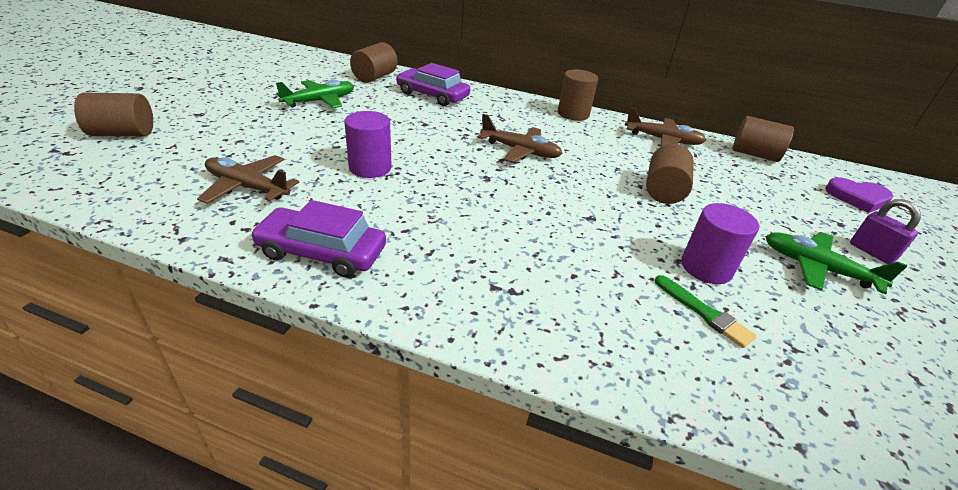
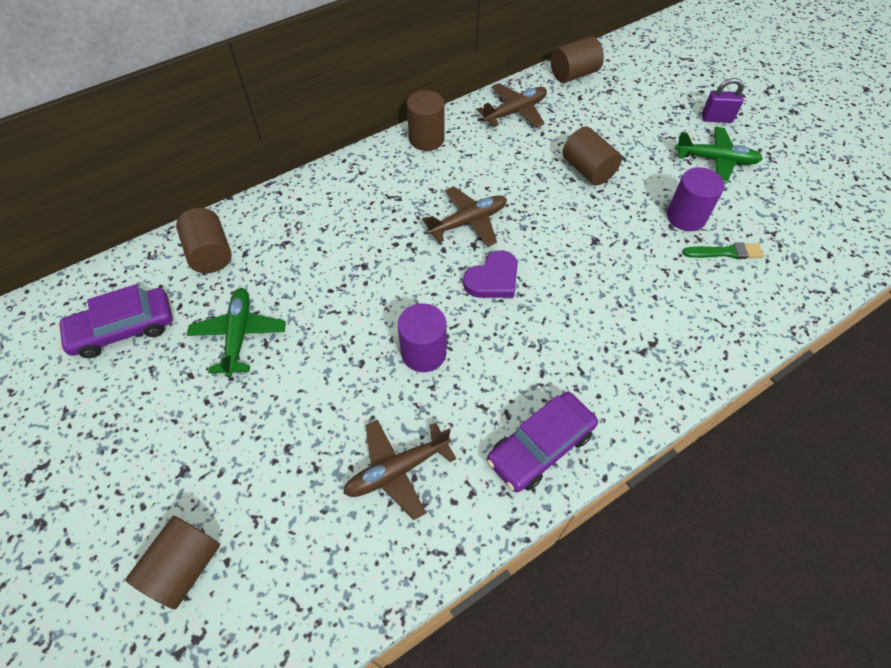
camera: 50 degrees left, 20 degrees up
purple car [396,63,470,106] -> purple car moved to [57,284,173,358]
green plane [765,232,907,294] -> green plane turned 150 degrees counterclockwise [675,127,763,183]
purple heart [825,177,894,213] -> purple heart moved to [463,250,518,298]

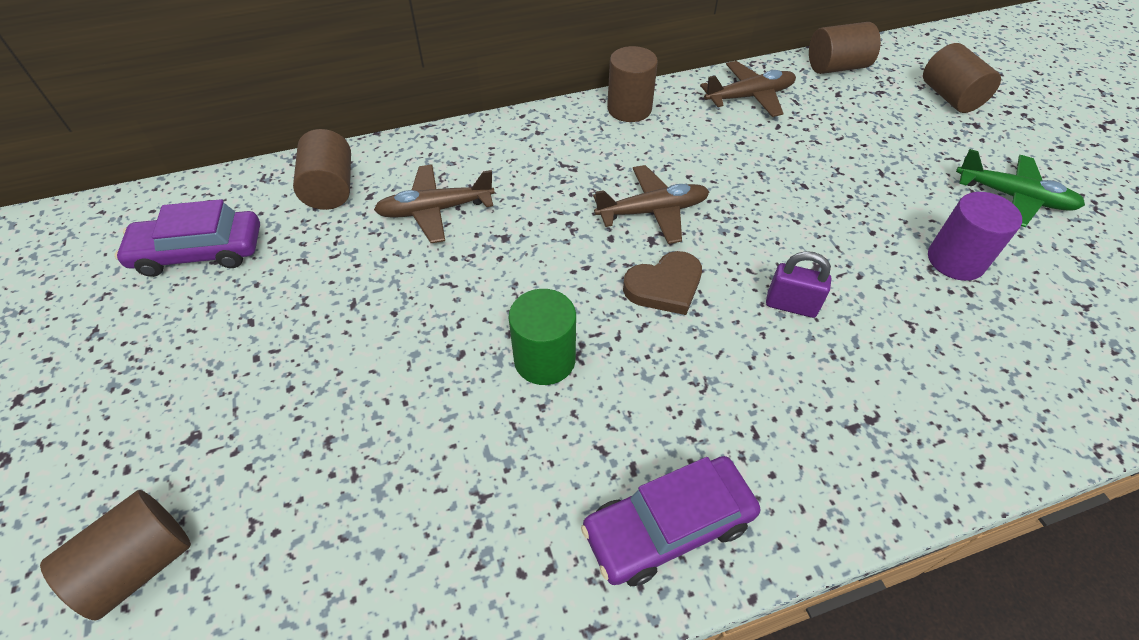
camera: 15 degrees right, 5 degrees down
green plane [187,288,286,377] -> none
brown plane [343,420,456,520] -> brown plane moved to [374,164,495,243]
purple cylinder [398,303,447,372] -> green cylinder [509,289,576,385]
purple heart [463,250,518,298] -> brown heart [623,251,702,315]
brown cylinder [562,127,622,185] -> brown cylinder moved to [923,43,1001,113]
green brush [682,242,764,259] -> none
purple padlock [702,78,744,123] -> purple padlock moved to [766,251,831,318]

